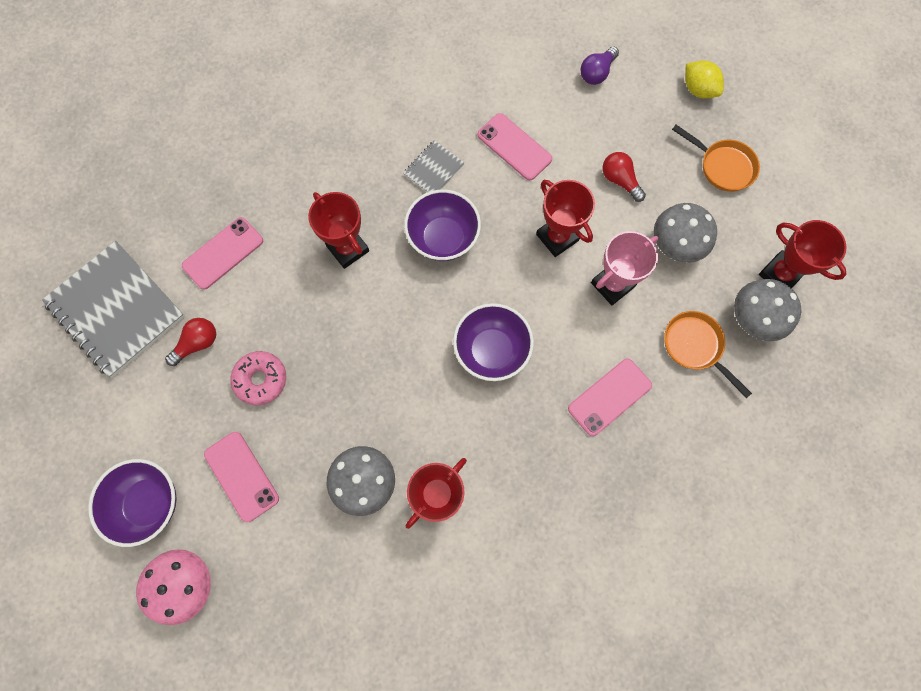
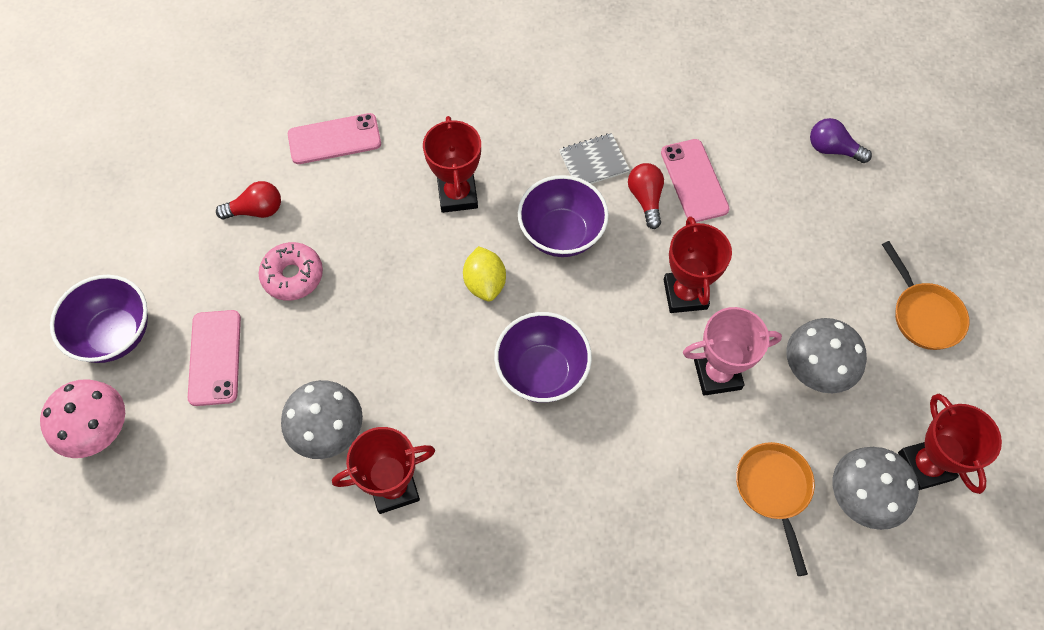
camera: 30 degrees right, 10 degrees down
grey notebook [42,241,185,378] -> none
pink phone [568,358,652,436] -> none
purple light bulb [581,47,619,85] -> purple light bulb turned 45 degrees clockwise [810,118,872,163]
red light bulb [602,152,646,202] -> red light bulb moved to [628,163,664,229]
yellow lemon [685,61,724,98] -> yellow lemon moved to [463,246,506,301]

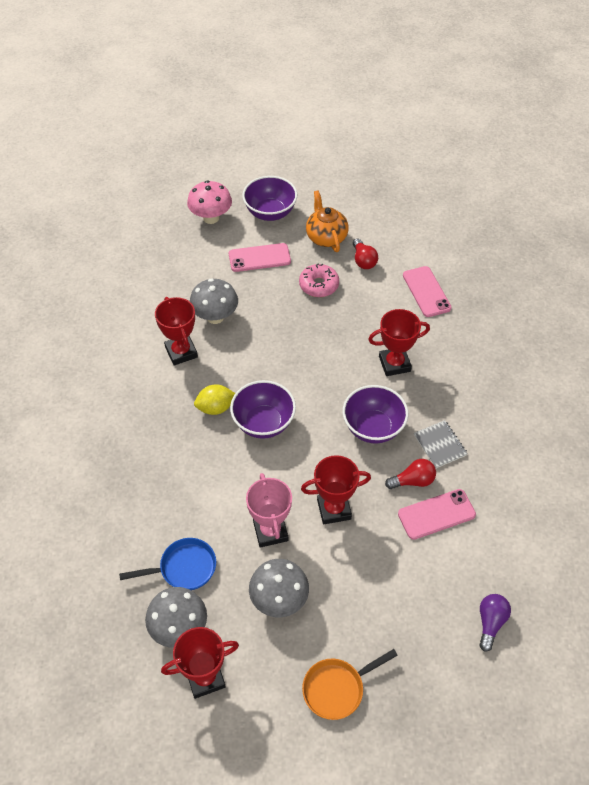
camera: 85 degrees right, 10 degrees down
yellow lemon [463,246,506,301] -> yellow lemon moved to [194,384,235,415]
orange pan [736,442,815,576] -> blue pan [119,538,216,590]
none -> orange teapot [306,190,349,252]

